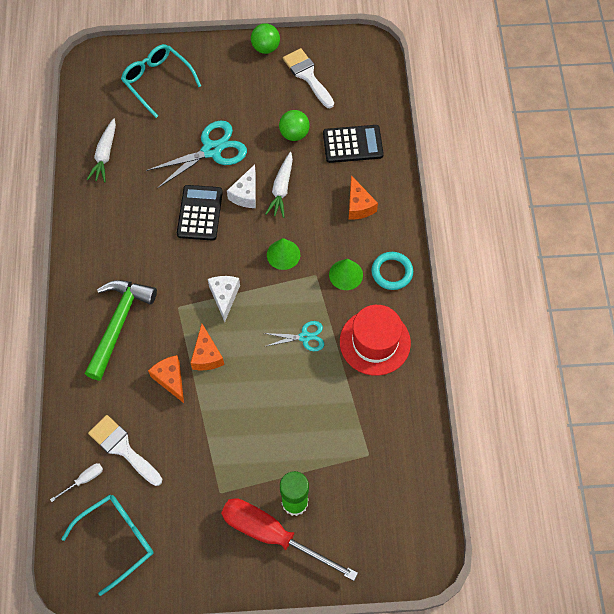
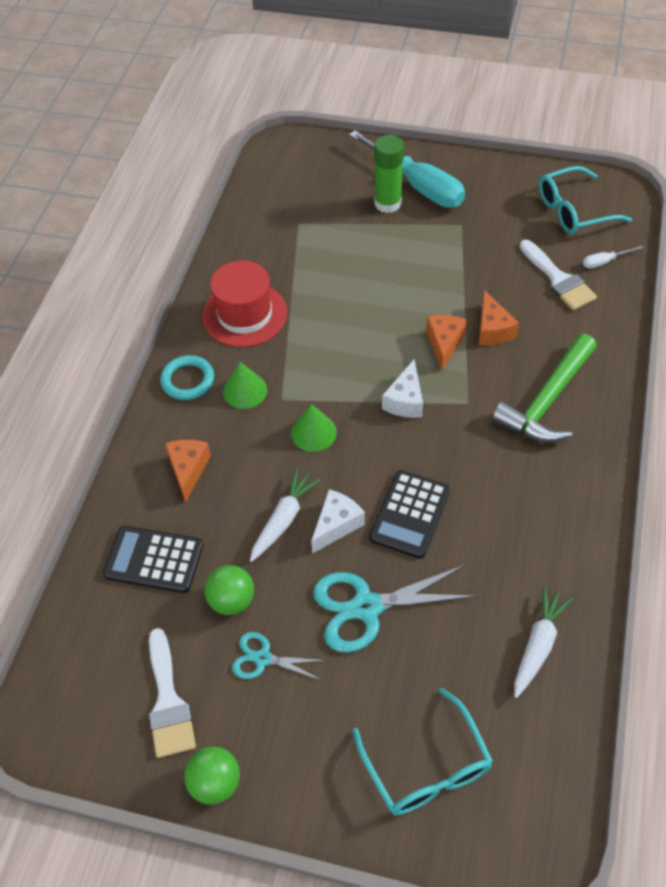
camera: 160 degrees left, 10 degrees down
red screwdriver [221,498,358,581] -> turquoise screwdriver [349,130,465,208]
turquoise scissors [264,321,324,351] -> turquoise scissors moved to [232,632,326,680]

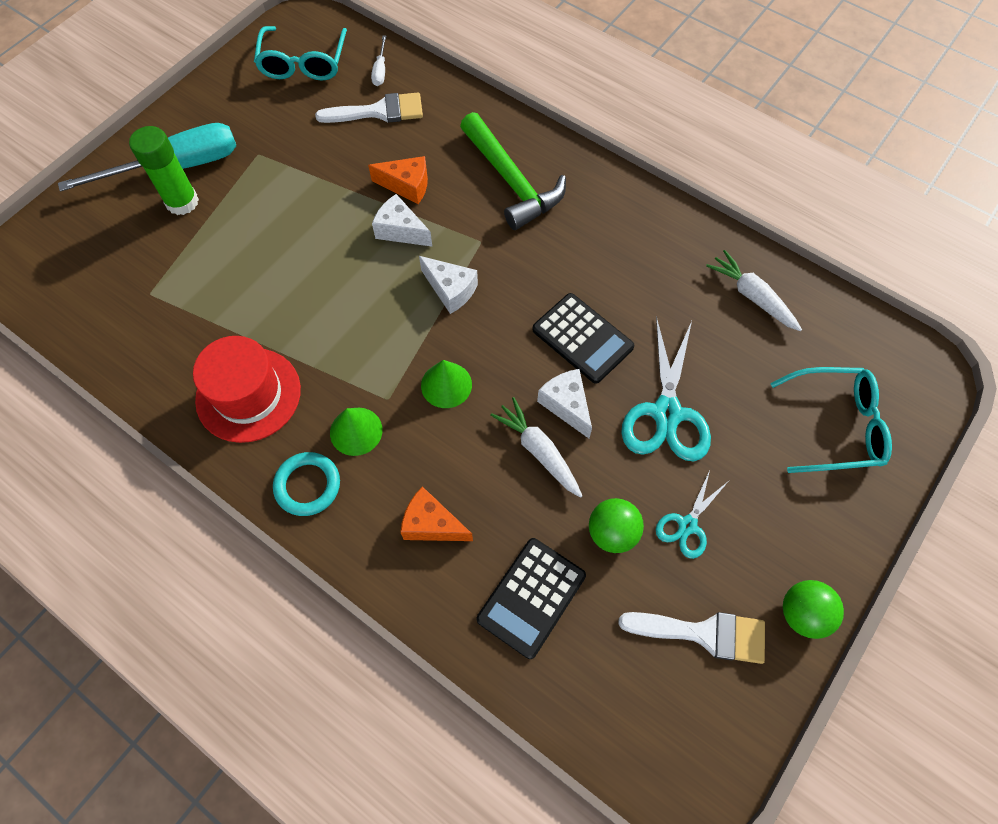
camera: 70 degrees left, 10 degrees up
orange cheese [426,315,467,371] -> white cheese [372,194,432,247]

